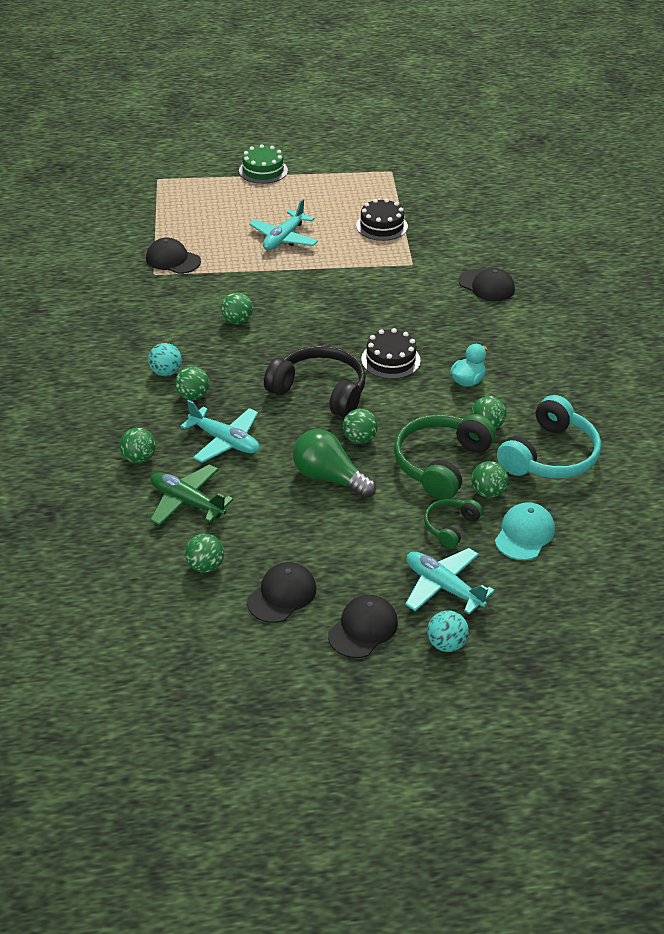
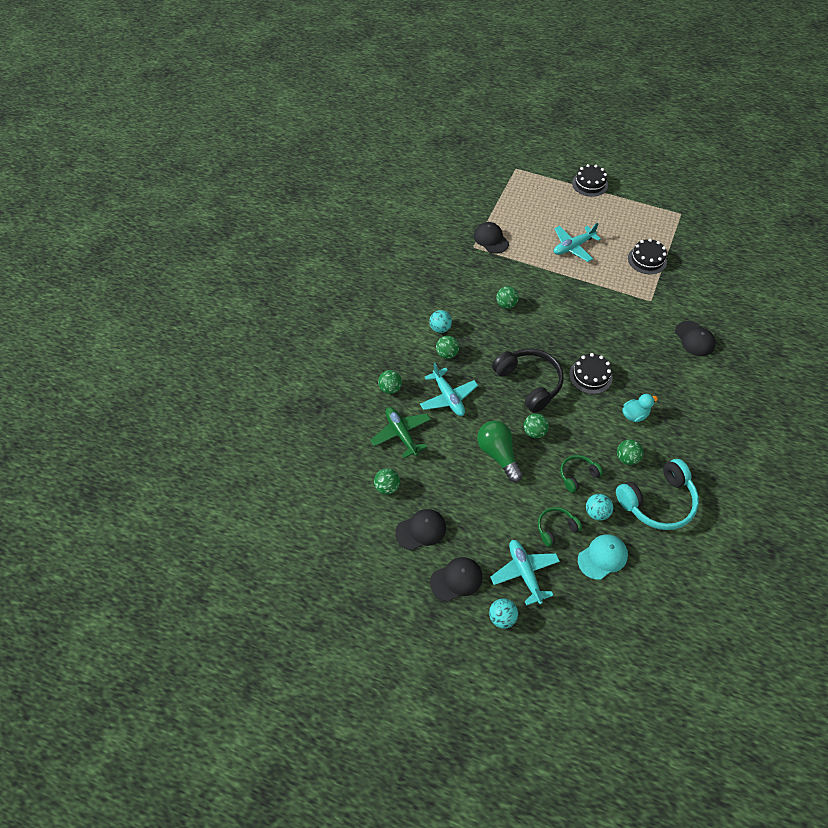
camera: 30 degrees right, 15 degrees up
green cake [239,144,288,184] -> black cake [572,164,608,197]
green headphones [394,414,496,500] -> green headphones [560,455,603,493], size x0.54
green ball [471,461,508,498] -> turquoise ball [586,494,613,521]

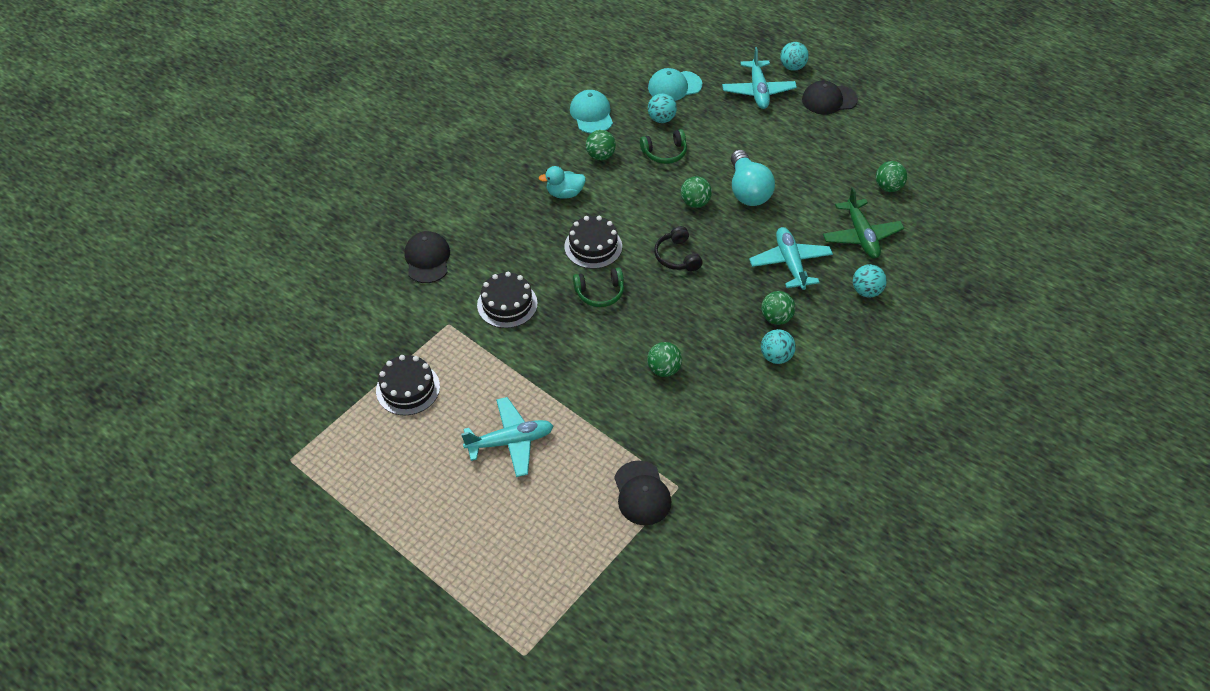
camera: 165 degrees left, 5 degrees down
green ball [378,370,402,394] -> turquoise ball [853,264,887,297]
black cap [395,509,446,550] -> none
green light bulb [477,421,522,482] -> turquoise light bulb [731,150,775,206]
black headphones [492,348,564,413] -> black headphones [654,226,703,271], size x0.54
green headphones [538,507,582,547] -> green headphones moved to [573,267,624,307]
black cake [572,164,608,197] -> black cake moved to [477,272,538,328]
turquoise headphones [616,459,699,530] -> turquoise cap [570,90,613,133]

